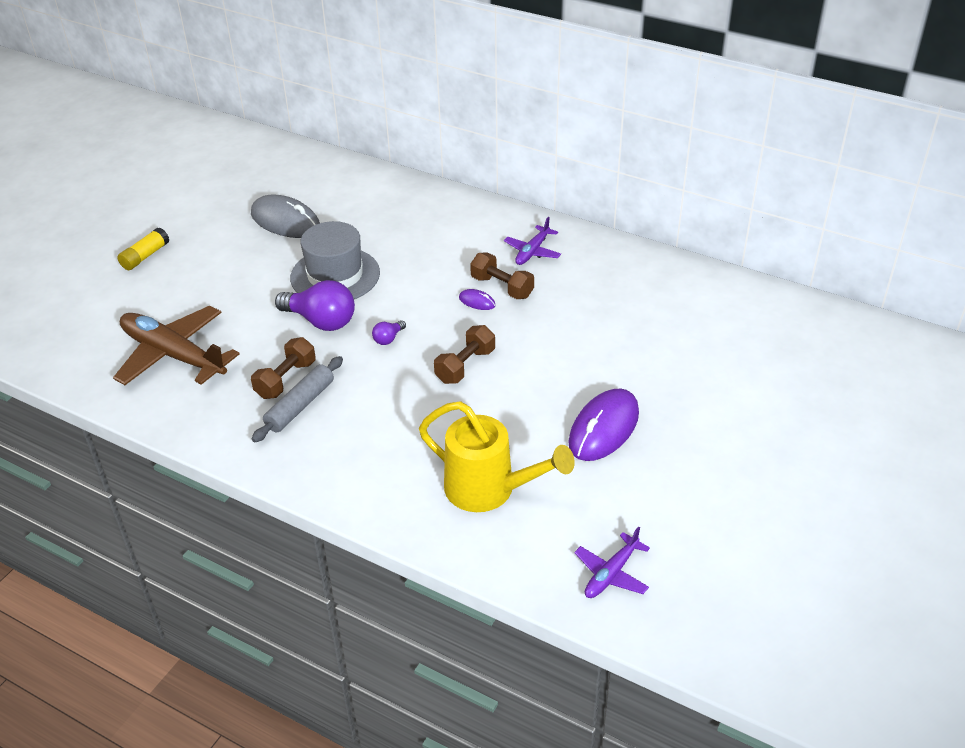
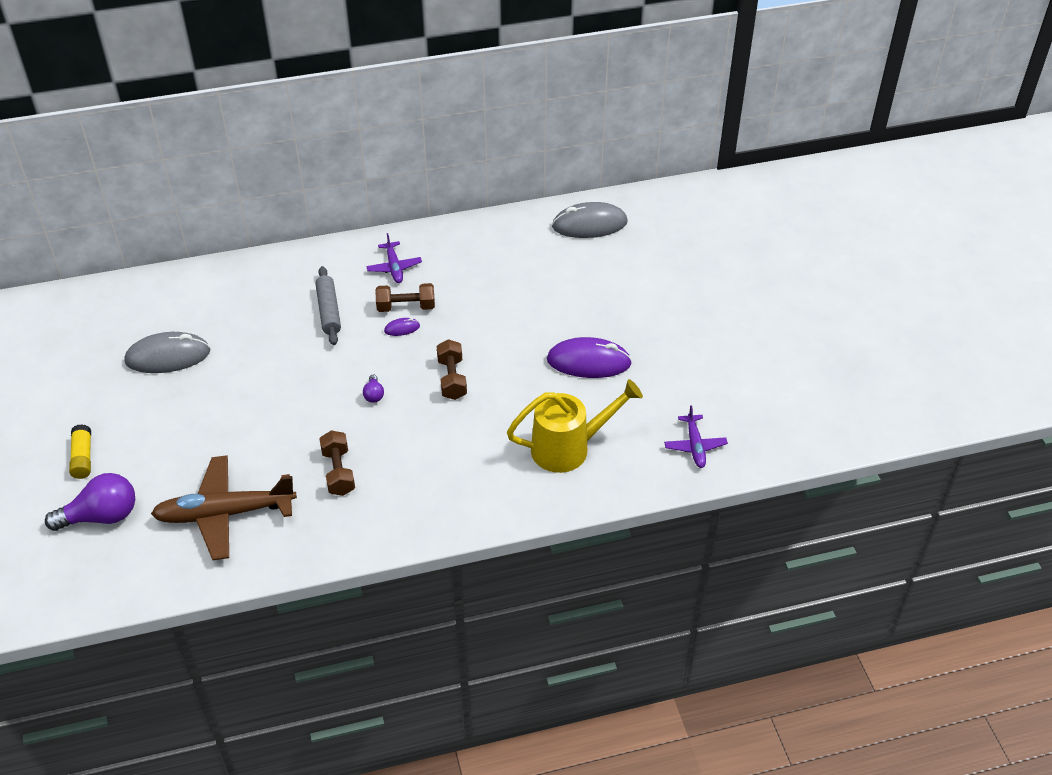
camera: 45 degrees left, 5 degrees up
grey rolling pin [252,356,343,442] -> grey rolling pin moved to [315,266,341,345]
purple light bulb [275,280,355,331] -> purple light bulb moved to [45,473,135,531]
grey hat [290,221,380,299] -> none
purple mouse [568,388,639,461] -> purple mouse turned 75 degrees counterclockwise [547,337,632,378]
none -> grey mouse [552,202,627,238]

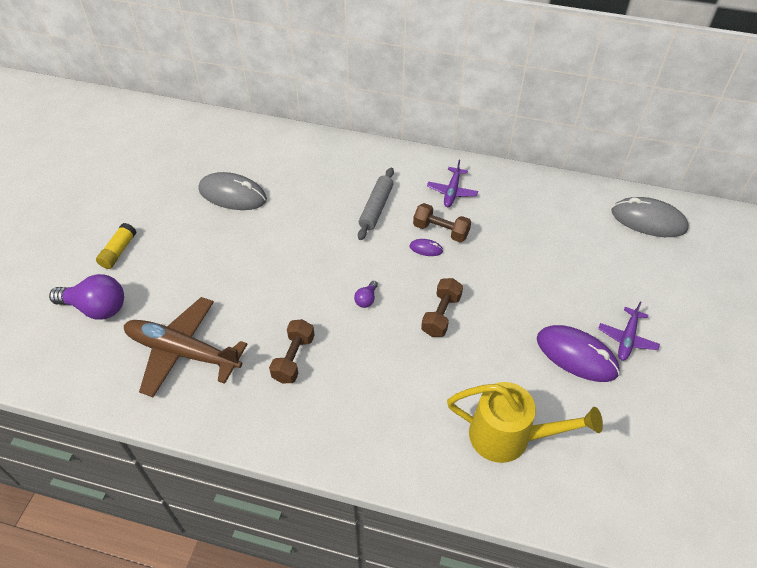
camera: 30 degrees right, 5 degrees up
purple plane [664,405,728,468] -> purple plane moved to [598,302,660,361]

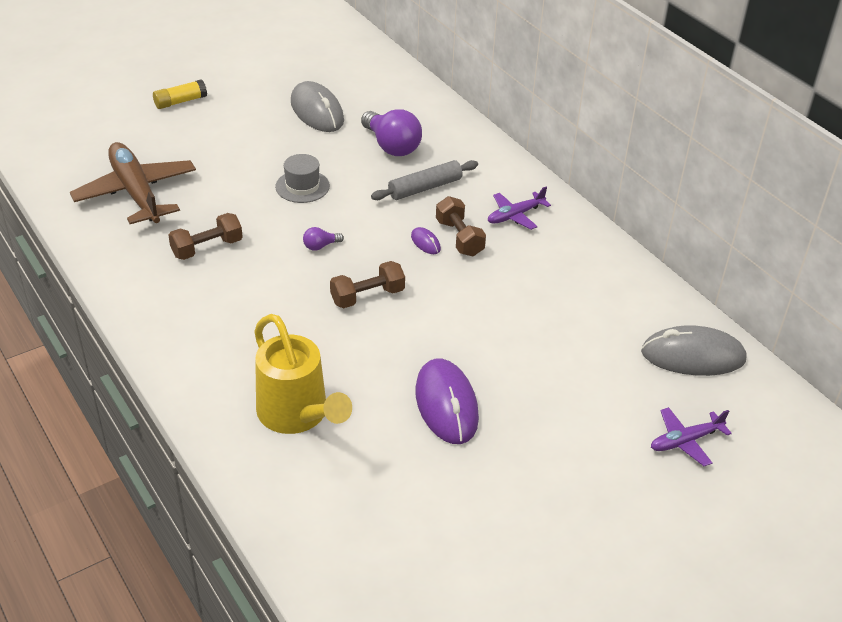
camera: 40 degrees right, 10 degrees down
purple light bulb [49,274,124,320] -> purple light bulb moved to [361,109,422,156]
purple plane [598,302,660,361] -> purple plane moved to [651,407,732,466]
grey mouse [611,197,689,237] -> grey mouse turned 60 degrees counterclockwise [641,325,746,376]
none -> grey hat [275,154,330,203]

